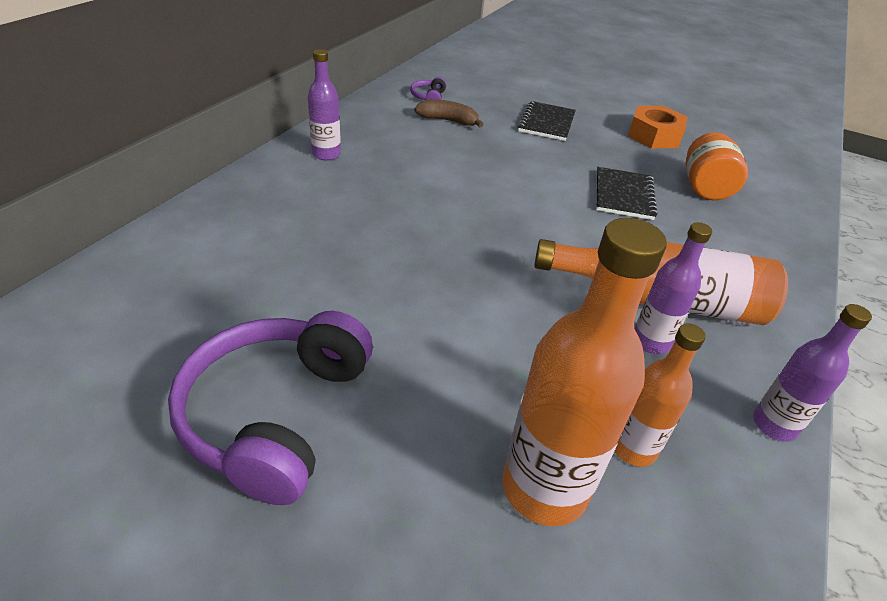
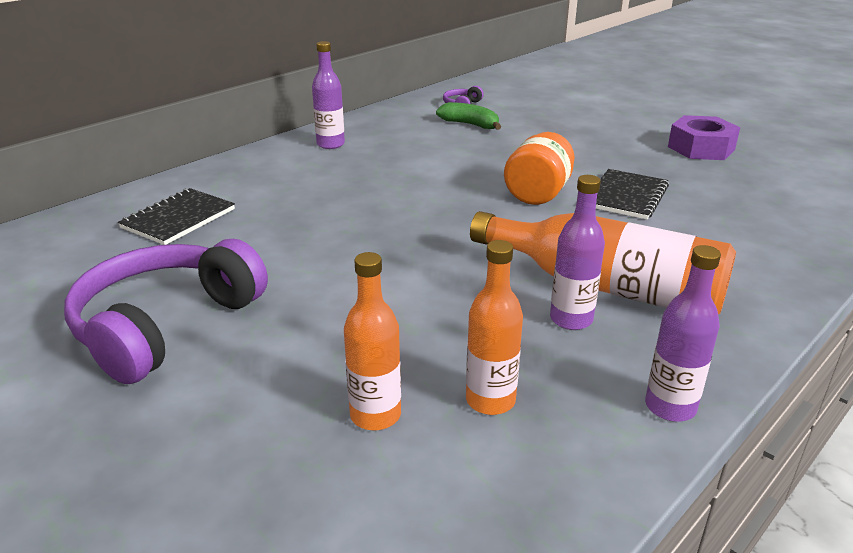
camera: 20 degrees right, 10 degrees down
brown banana [414,99,484,127] -> green banana [436,102,501,130]
orange bottle [502,218,667,526] -> orange bottle [344,252,401,430], size x0.57
black notebook [517,101,576,141] -> black notebook moved to [118,188,235,245]
orange nut [628,106,688,148] -> purple nut [668,115,740,160]
orange jar [685,132,748,200] -> orange jar moved to [504,132,574,205]

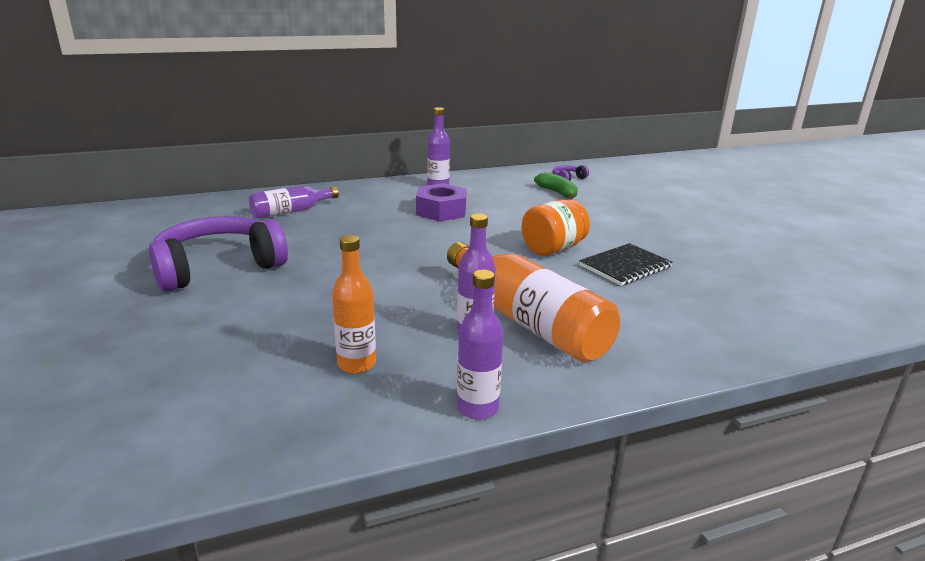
camera: 25 degrees right, 5 degrees down
black notebook [118,188,235,245] -> purple bottle [249,186,339,219]
orange bottle [344,252,401,430] -> none
purple nut [668,115,740,160] -> purple nut moved to [416,183,467,222]

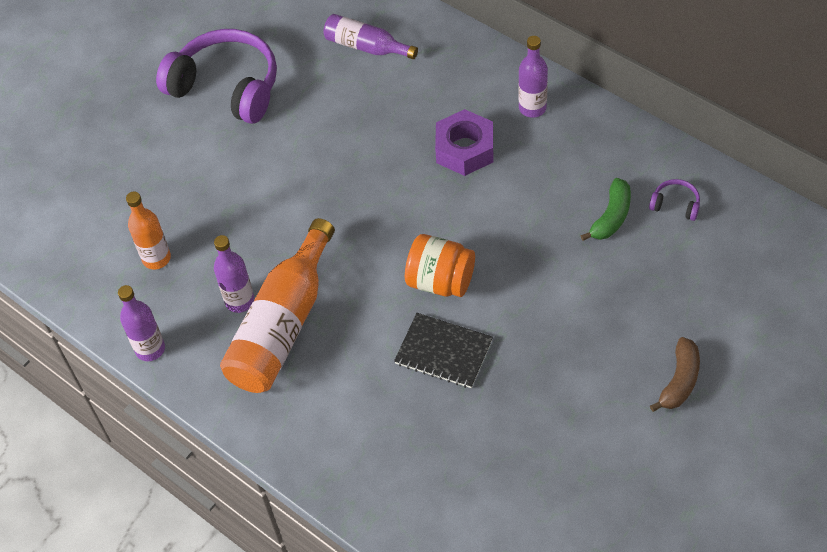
camera: 65 degrees right, 30 degrees up
none -> brown banana [650,337,700,412]

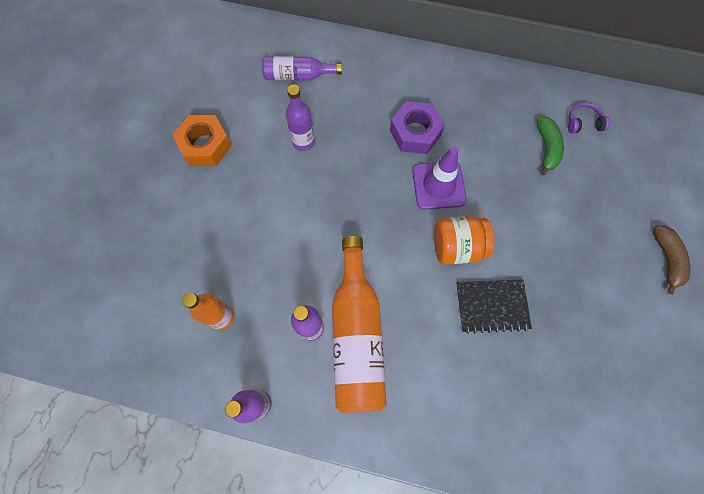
camera: 30 degrees left, 15 degrees up
purple headphones [156,29,277,124] -> orange nut [172,115,232,166]
purple bottle [518,36,548,118] -> purple bottle moved to [286,85,315,151]
none -> purple traffic cone [412,147,467,210]

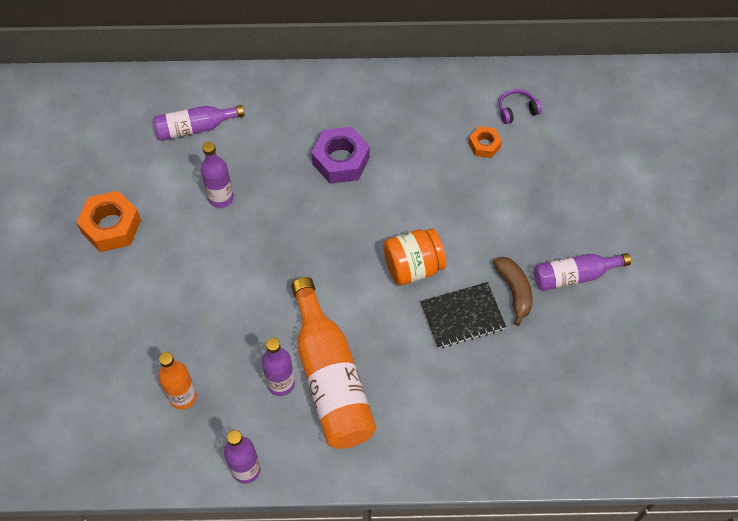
camera: 15 degrees left, 10 degrees down
purple traffic cone [412,147,467,210] -> none
green banana [537,117,564,175] -> orange nut [469,126,502,158]
brown banana [654,225,690,294] -> brown banana moved to [493,257,533,326]
none -> purple bottle [534,253,631,291]

